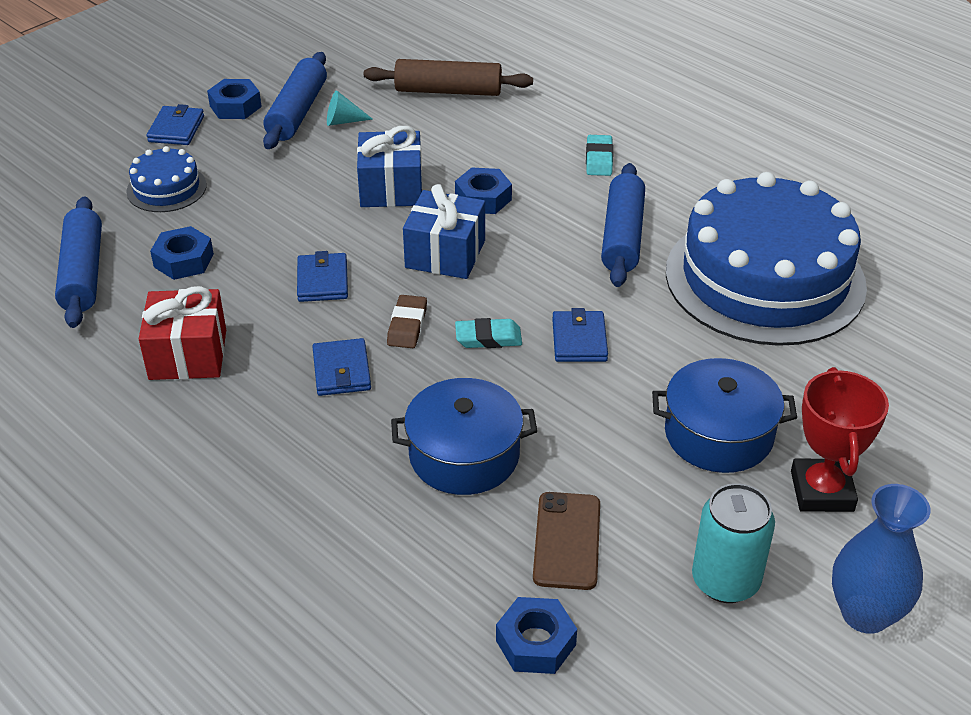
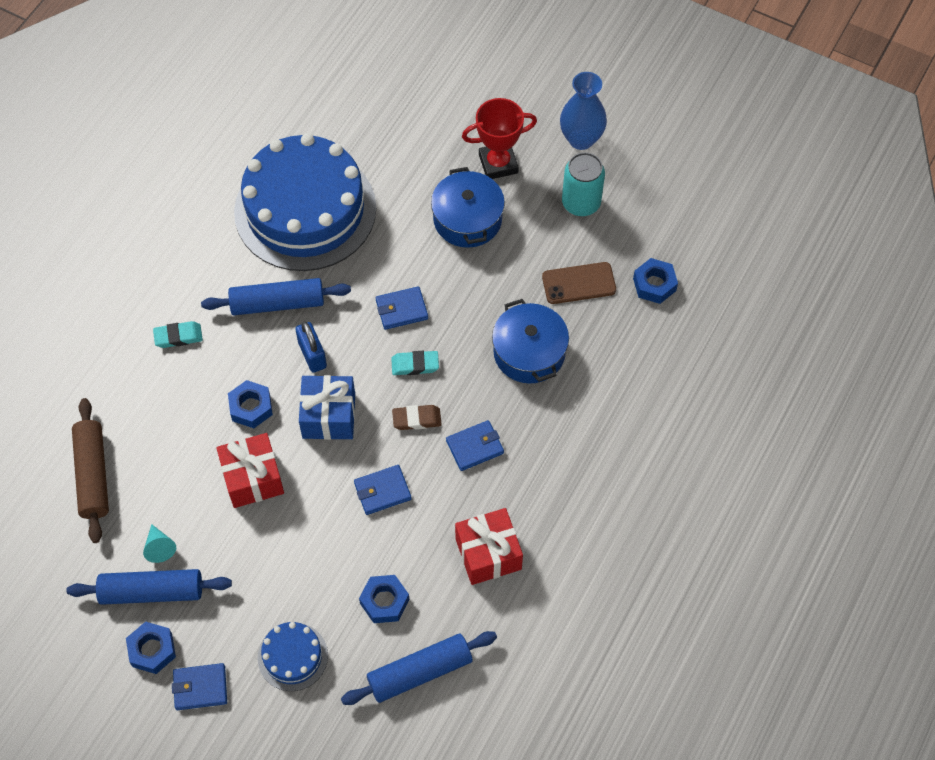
camera: 105 degrees left, 20 degrees up
blue gift [357,126,423,207] -> red gift [216,433,284,508]
turquoise eraser [455,318,522,348] -> turquoise eraser turned 75 degrees counterclockwise [391,351,439,375]
none -> blue padlock [295,322,327,373]

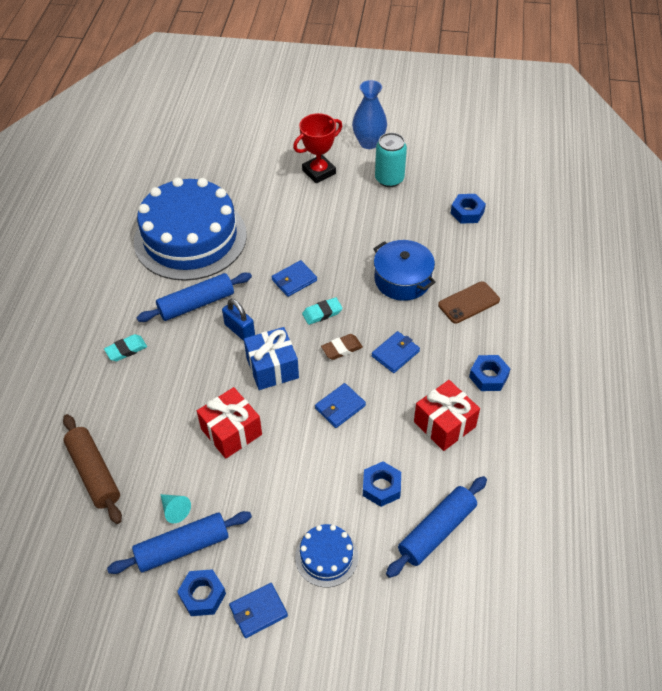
camera: 20 degrees left, 10 degrees down
blue nut [228,380,273,428] -> blue nut moved to [469,355,510,391]
blue pot [431,167,505,248] -> none
brown phone [542,262,616,304] -> brown phone moved to [438,281,500,324]

